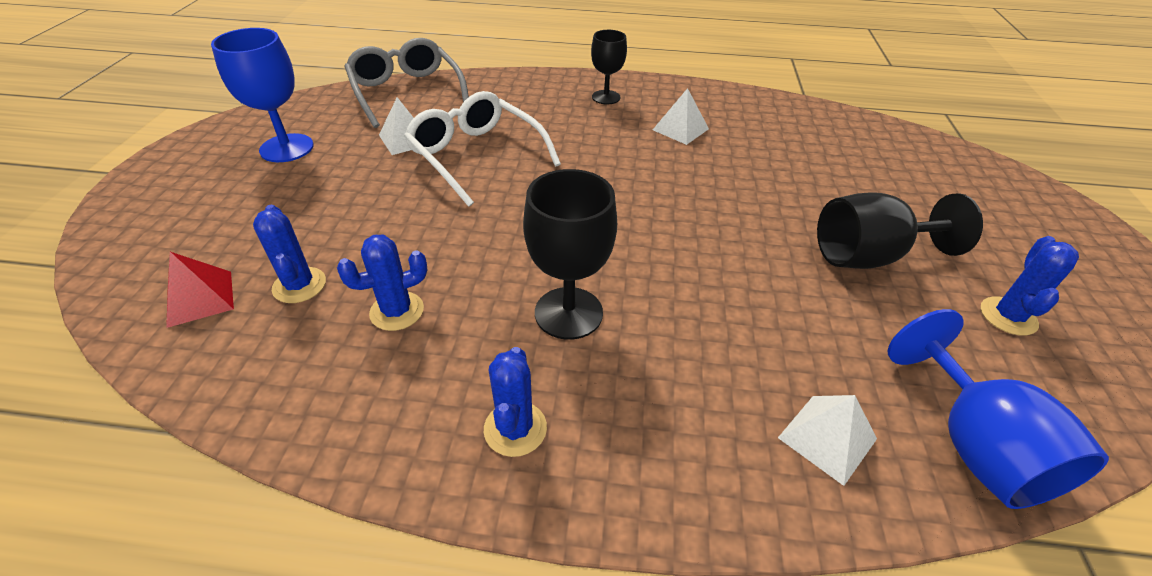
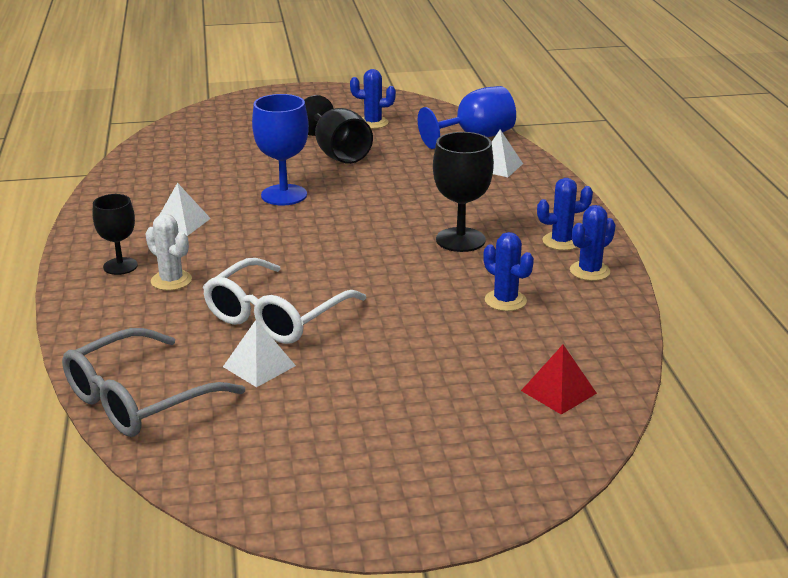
camera: 105 degrees left, 15 degrees down
blue goblet [211,28,314,162] -> blue goblet moved to [252,94,309,205]
blue cactus [253,205,326,303] -> blue cactus moved to [570,205,616,281]
none -> white cactus [145,214,192,291]

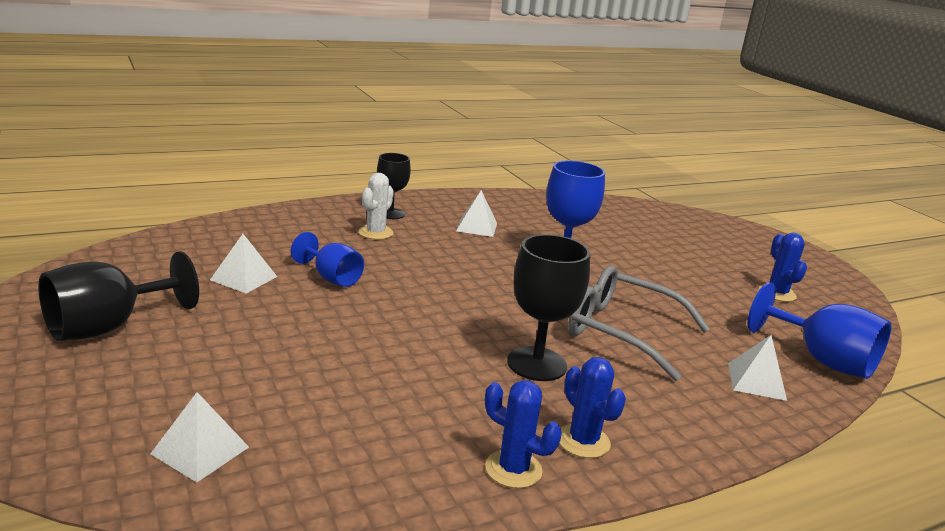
camera: 70 degrees right, 5 degrees down
grey glasses [62,328,245,437] -> grey glasses moved to [568,265,710,381]
white glasses [203,258,366,344] -> blue goblet [291,232,364,287]
black goblet [304,95,373,164] -> black goblet moved to [38,251,199,341]
blue cactus [483,232,534,311] -> none
red pyramid [521,345,597,415] -> white pyramid [150,392,249,482]

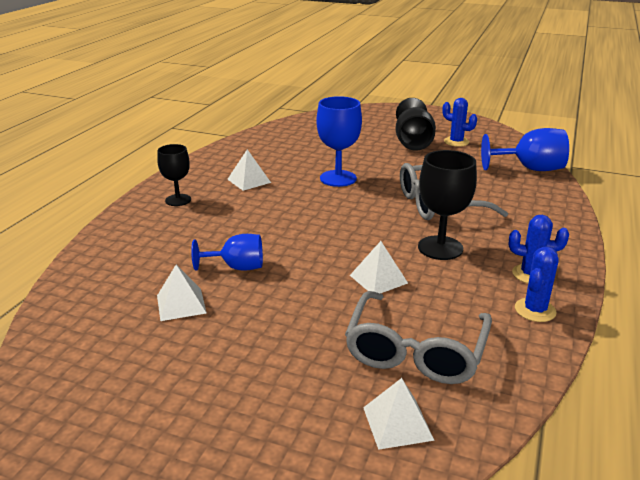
camera: 40 degrees left, 5 degrees up
black goblet [38,251,199,341] -> black goblet moved to [396,98,436,151]
white cactus [359,173,394,240] -> none
blue cactus [485,380,562,488] -> blue cactus turned 45 degrees counterclockwise [515,247,558,322]
white pyramid [728,335,787,401] -> white pyramid moved to [350,241,408,294]
none -> grey glasses [345,291,492,384]

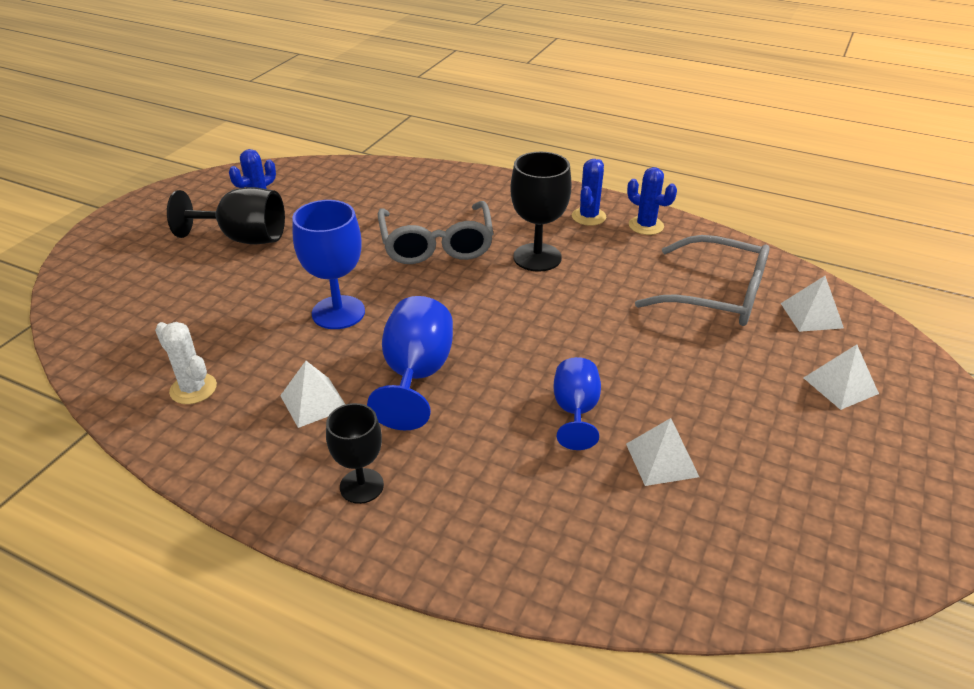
camera: 85 degrees left, 10 degrees up
white pyramid [350,241,408,294] -> white pyramid moved to [804,344,879,410]
blue goblet [481,128,569,171] -> blue goblet moved to [367,296,453,430]
none -> white cactus [155,322,217,404]

